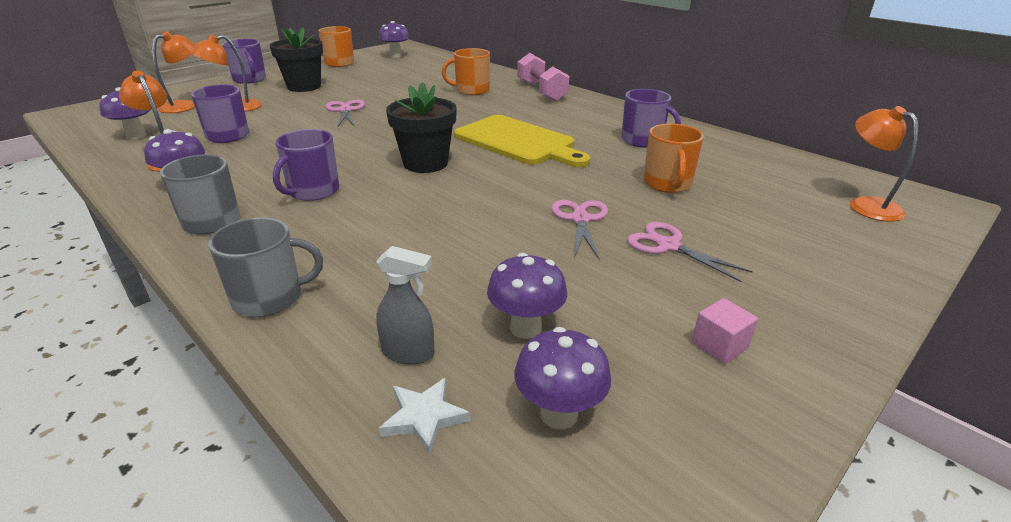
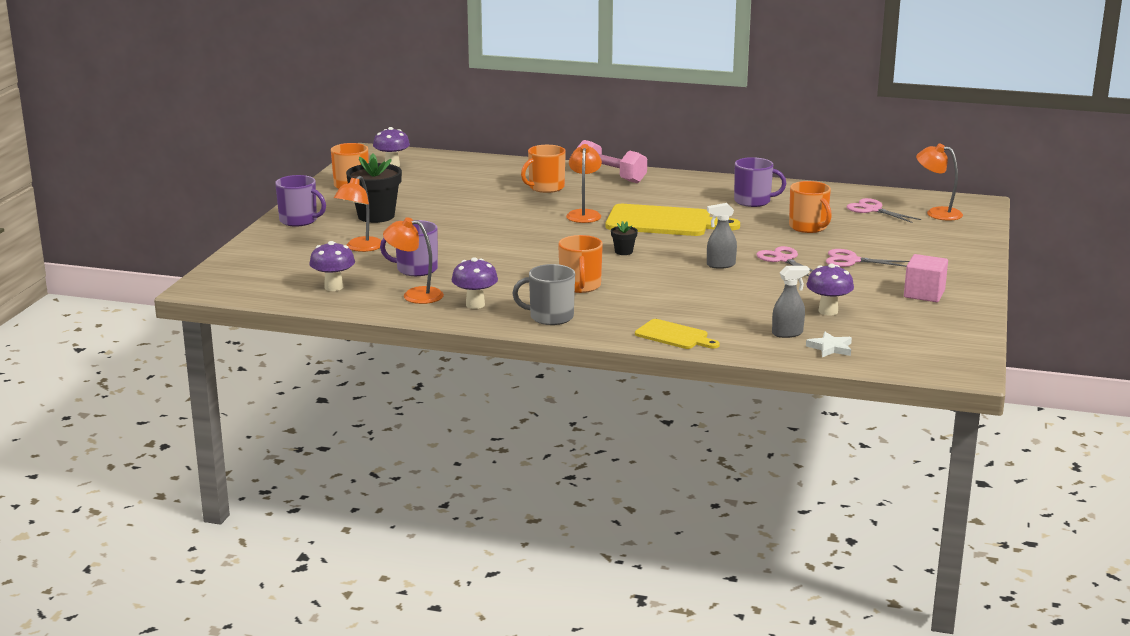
camera: 30 degrees left, 10 degrees down
orange lamp [152,31,195,113] -> orange lamp moved to [566,144,602,223]
grey mug [208,217,323,317] -> yellow cutting board [635,319,720,349]
purple mug [273,129,339,201] -> orange mug [558,235,603,293]
pink scissors [325,100,365,127] -> pink scissors moved to [846,198,921,223]
black flower pot [386,82,457,173] -> black flower pot [611,221,638,255], size x0.46
purple mushroom [514,327,611,429] -> none
pink cube [692,298,758,364] -> pink cube [904,254,948,302], size x1.52
none -> grey spray bottle [707,203,737,269]

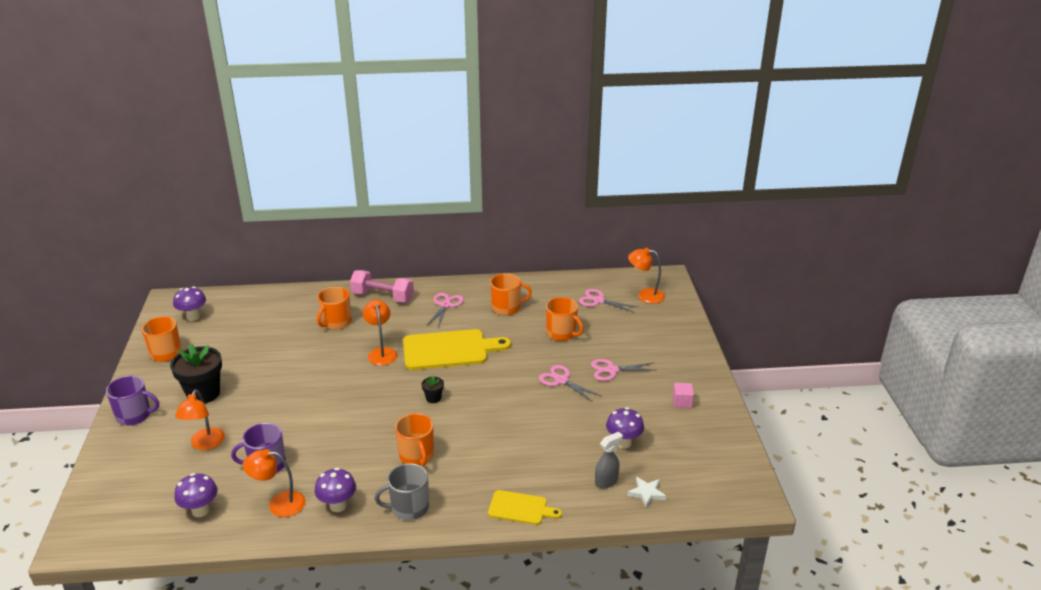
camera: 20 degrees left, 10 degrees up
grey spray bottle [707,203,737,269] -> none
purple mug [734,157,786,207] -> orange mug [490,273,532,315]
pink cube [904,254,948,302] -> pink cube [673,383,694,408], size x0.66
none -> pink scissors [426,293,464,328]

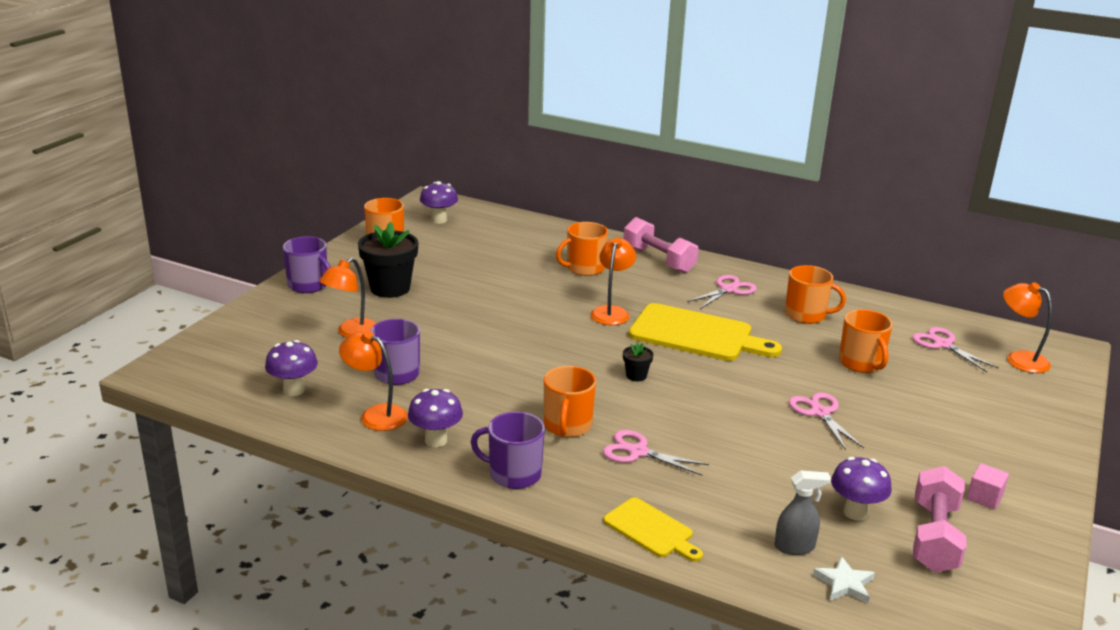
camera: 30 degrees right, 5 degrees down
grey mug [375,463,429,520] -> purple mug [471,412,545,489]
pink scissors [591,359,654,381] -> pink scissors moved to [603,430,709,476]
none -> pink dumbbell [913,466,966,572]

